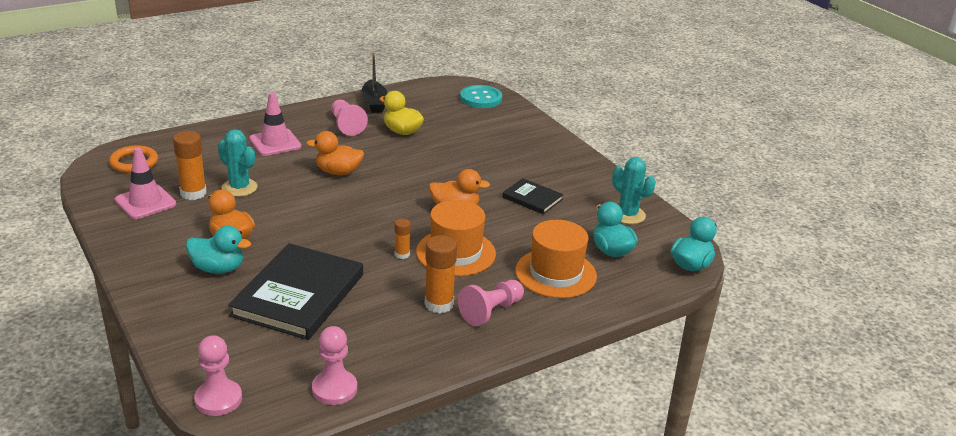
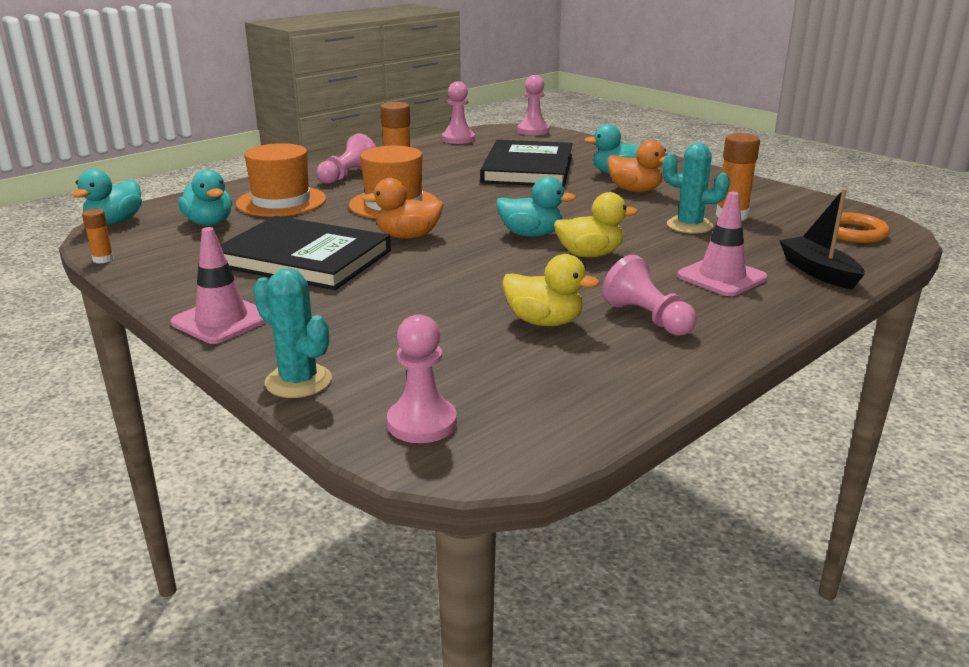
camera: 170 degrees right, 5 degrees down
pink traffic cone [115,147,176,219] -> pink traffic cone moved to [171,227,266,344]
orange duck [306,131,364,175] -> yellow duck [554,192,638,257]
black boat [361,52,387,113] -> black boat moved to [779,189,865,290]
orange glue stick [395,219,411,259] -> orange glue stick moved to [82,209,114,264]
turquoise button [460,85,502,108] -> pink pawn [387,314,457,443]
black book [502,178,563,214] -> black book [220,216,391,290], size x2.00
turquoise cactus [612,157,656,224] -> turquoise cactus moved to [253,268,332,398]
none -> turquoise duck [496,177,576,237]

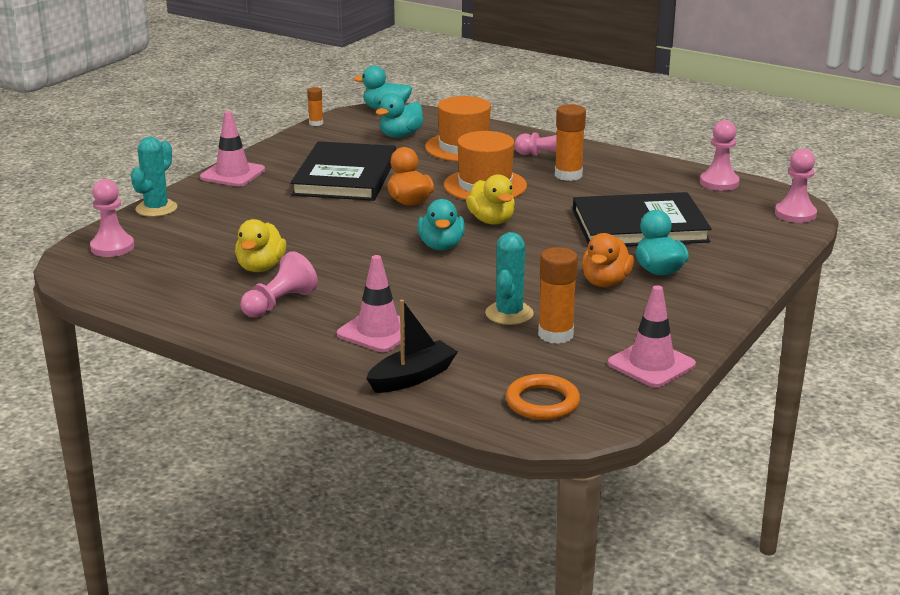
camera: 75 degrees right, 0 degrees up
yellow duck [554,192,638,257] -> yellow duck moved to [466,174,515,225]
none -> pink traffic cone [608,285,696,387]

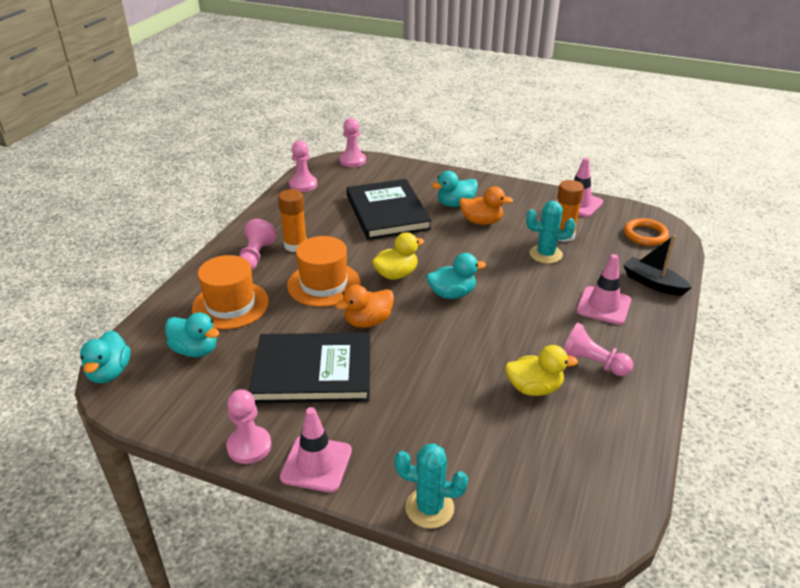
camera: 100 degrees left, 10 degrees up
pink pawn [90,179,134,257] -> pink pawn moved to [226,389,271,464]
orange glue stick [307,87,323,126] -> none

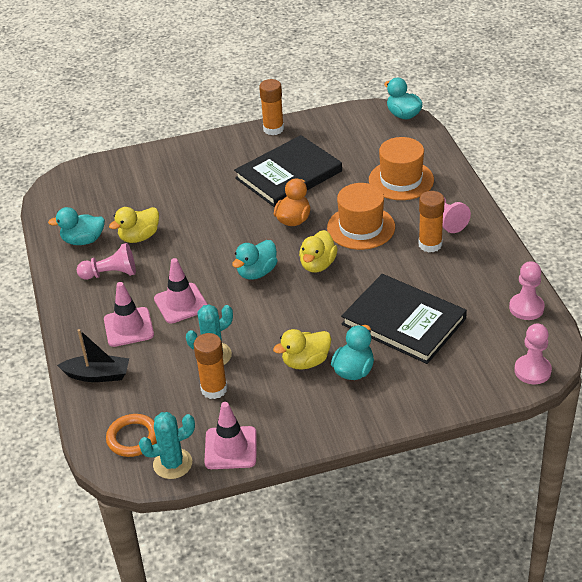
camera: 145 degrees right, 5 degrees up
turquoise duck [165,312,219,357] -> turquoise duck moved to [48,207,105,245]
pink pawn [226,389,271,464] -> orange glue stick [259,79,284,135]
pink traffic cone [280,407,352,493] -> pink traffic cone moved to [154,258,208,324]
turquoise cactus [395,443,468,529] -> turquoise cactus moved to [139,412,195,479]
orange duck [459,186,513,225] -> yellow duck [273,329,331,370]

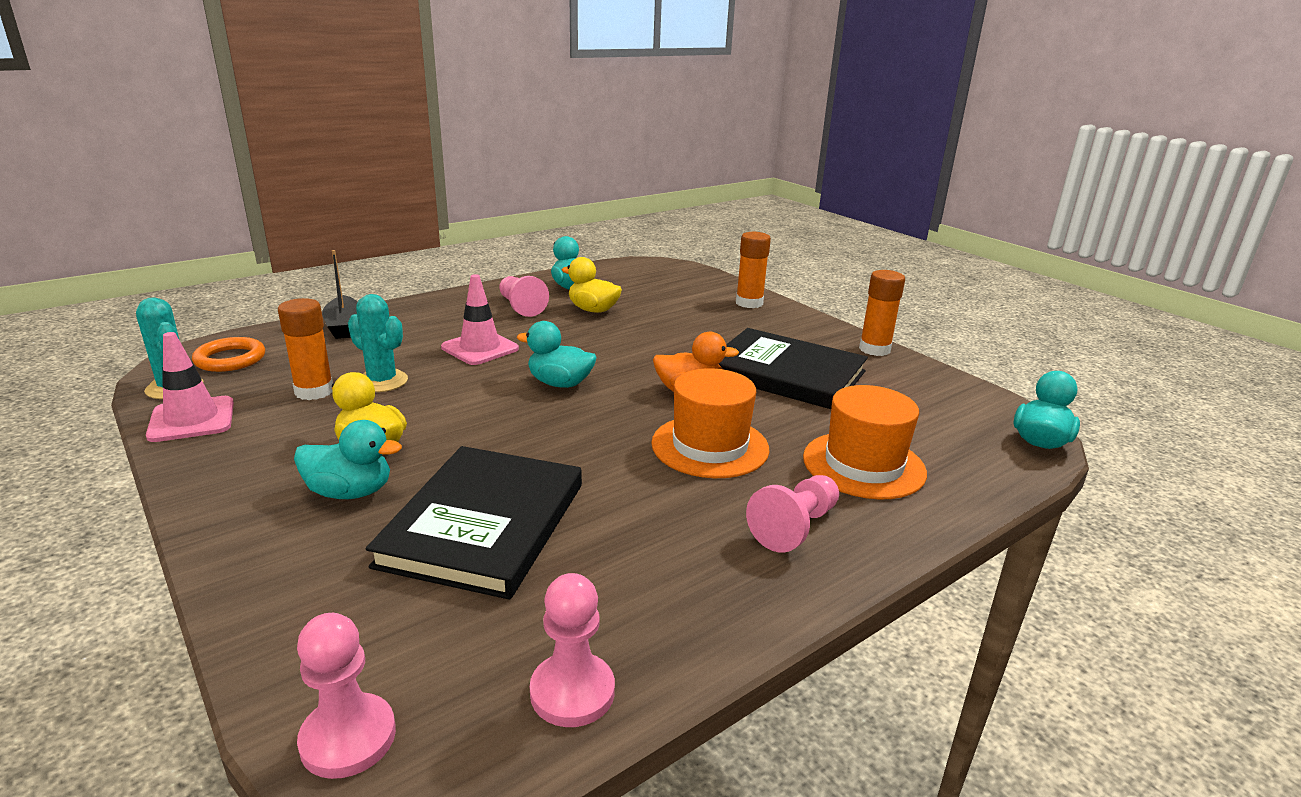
camera: 65 degrees right, 15 degrees down
pink traffic cone [104,282,154,347] -> none
yellow duck [299,230,338,273] -> none
orange glue stick [419,191,445,252] -> orange glue stick moved to [736,232,771,308]

